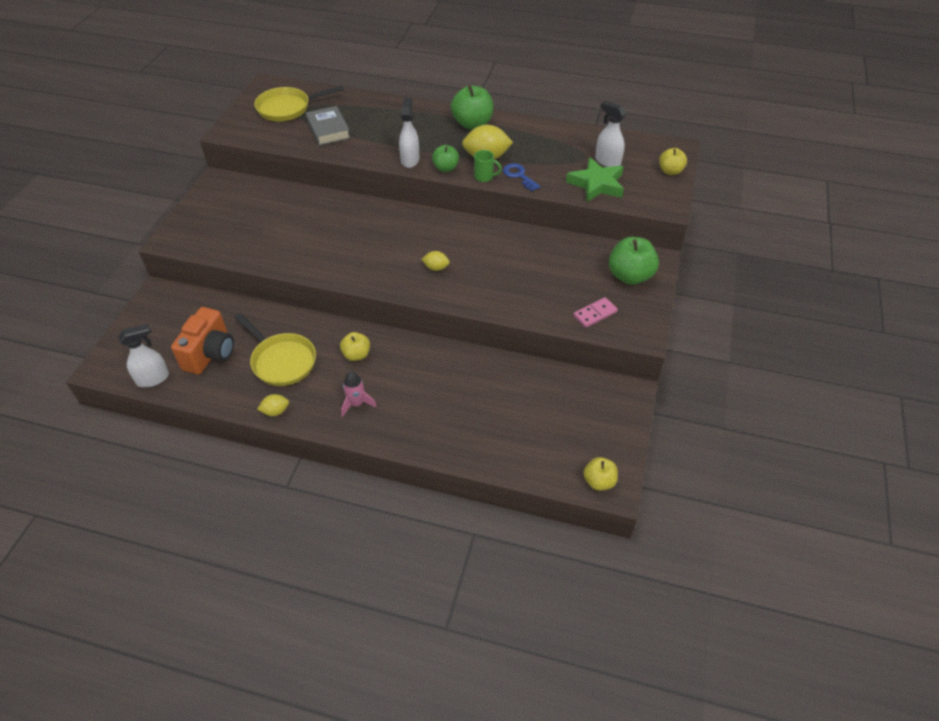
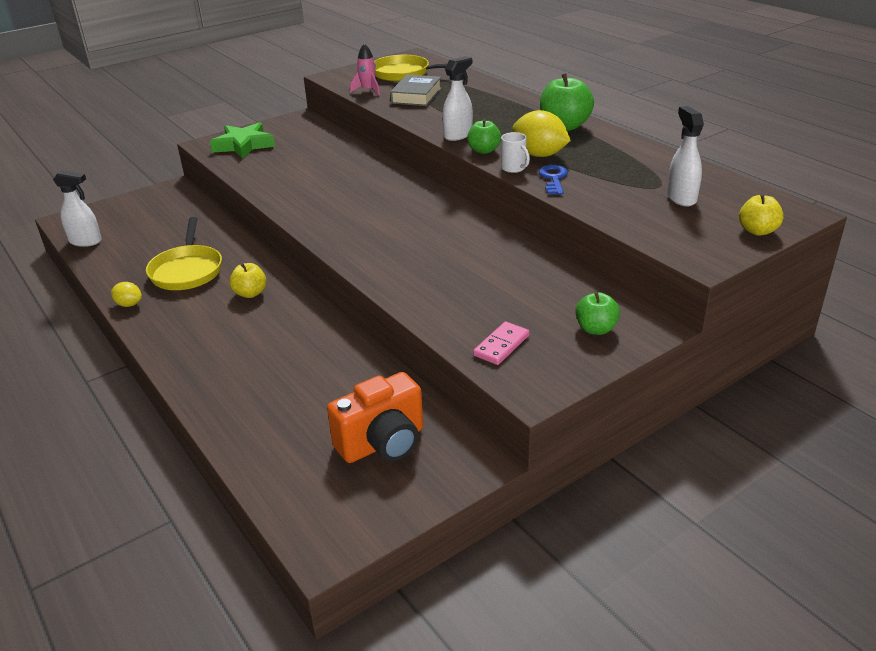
camera: 40 degrees right, 15 degrees down
orange camera [171,307,234,375] -> orange camera moved to [327,372,423,463]
pink rocket [341,371,377,417] -> pink rocket moved to [350,44,380,95]
yellow lemon [422,251,450,271] -> none
green mug [474,150,502,182] -> white mug [501,132,530,173]
green star [566,157,624,202] -> green star moved to [210,122,275,159]
pink domino [573,297,618,328] -> pink domino turned 60 degrees counterclockwise [473,321,529,365]
yellow apple [583,457,618,491] -> none
green apple [609,237,659,285] -> green apple [575,292,620,335], size x0.60

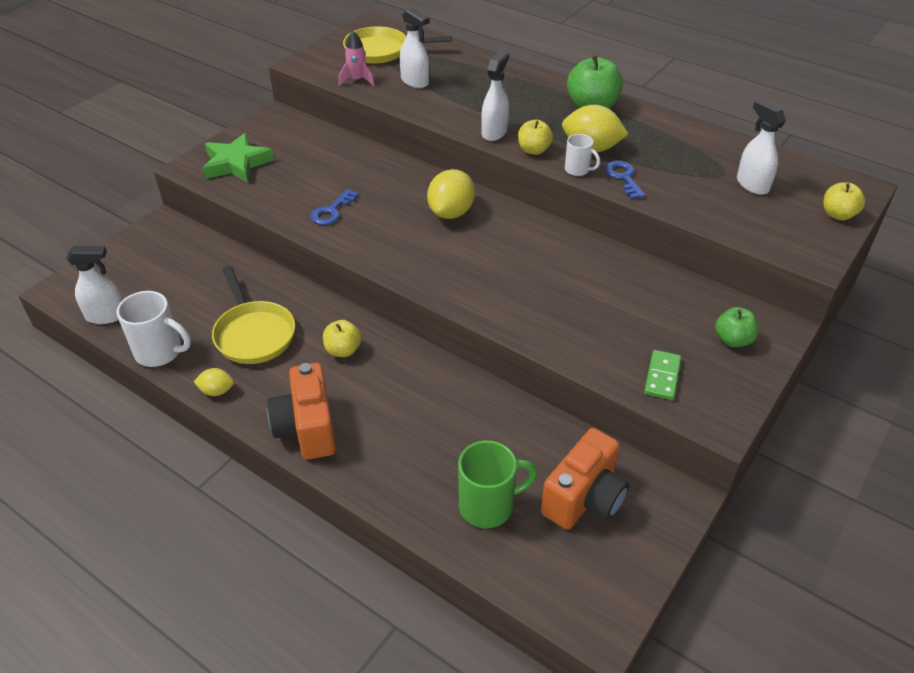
camera: 20 degrees left, 10 degrees up
grey book [390,75,442,106] -> white spray bottle [400,7,430,88]
green apple [467,119,501,154] -> yellow apple [518,120,553,155]
pink domino [473,321,529,365] -> green domino [644,350,681,400]
none -> white mug [117,291,191,367]
none -> orange camera [267,363,336,460]
none -> blue key [310,189,358,225]
none -> yellow lemon [427,169,475,219]
none -> green mug [458,440,538,528]

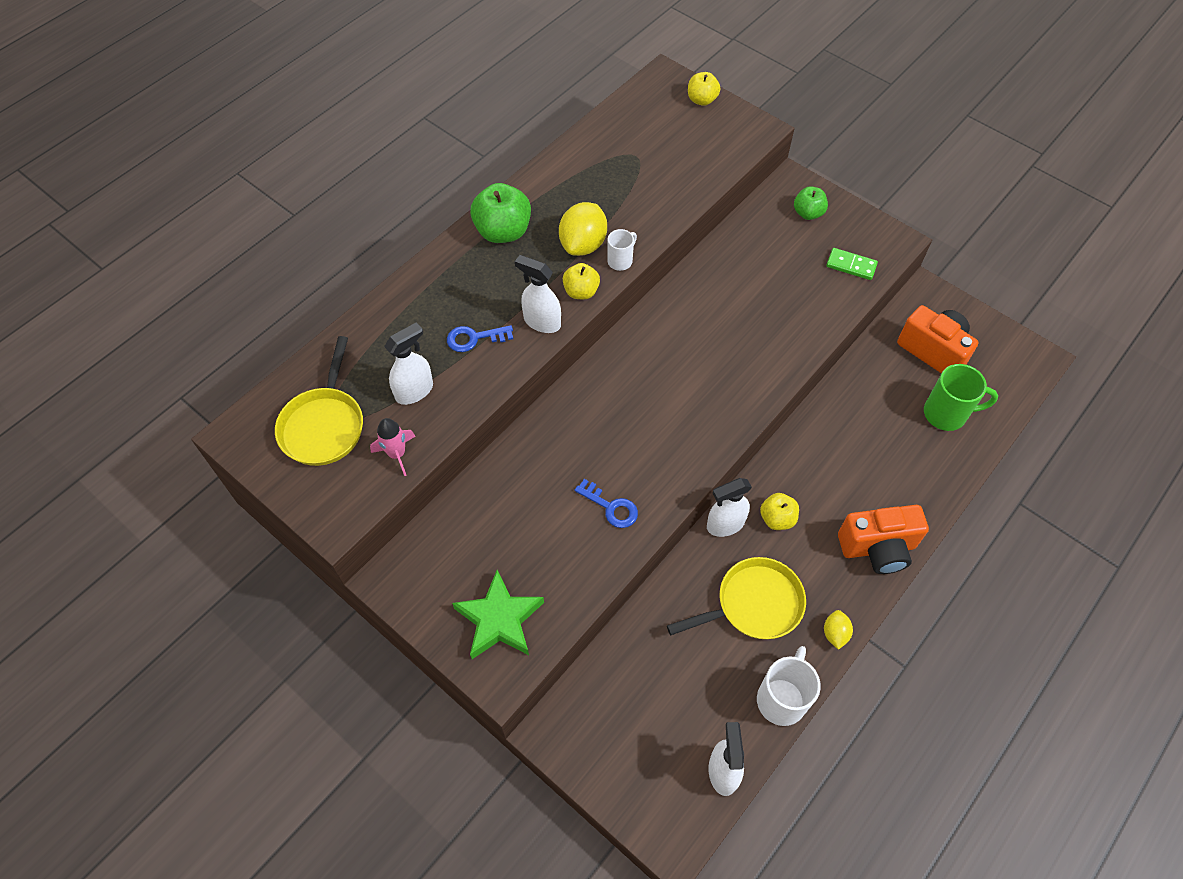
camera: 85 degrees left, 15 degrees up
yellow lemon [427,169,475,219] -> none
green mug [458,440,538,528] -> green mug turned 105 degrees clockwise [924,364,998,431]
blue key [605,161,646,199] -> blue key moved to [447,325,513,352]
white spray bottle [737,99,786,195] -> white spray bottle moved to [707,478,752,537]

